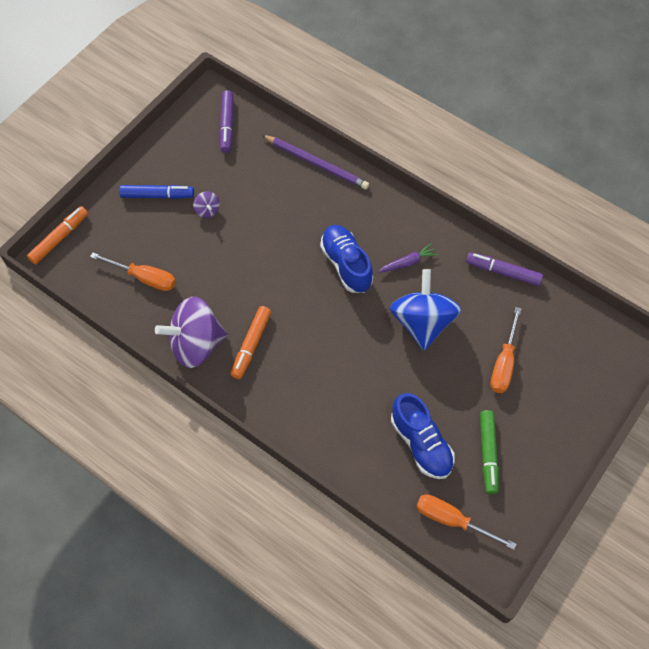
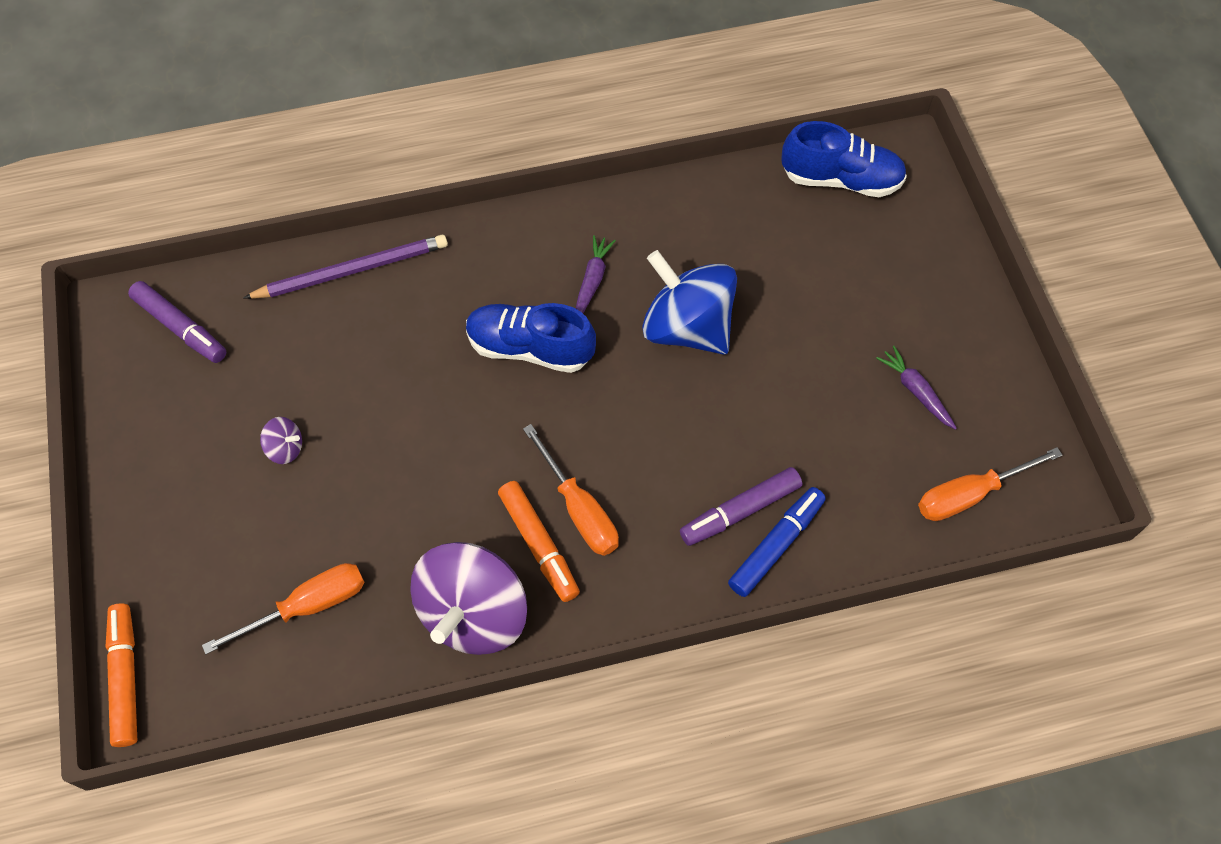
camera: 50 degrees left, 0 degrees up
blue marker [119,185,194,199] -> blue marker moved to [728,487,826,597]
blue shoe [391,393,455,479] -> blue shoe moved to [781,121,907,197]
purple marker [466,252,543,286] -> purple marker moved to [680,467,802,546]
green marker [480,410,499,494] -> purple carrot [876,346,957,430]
orange screwdriver [491,307,521,393] -> orange screwdriver moved to [523,424,619,556]

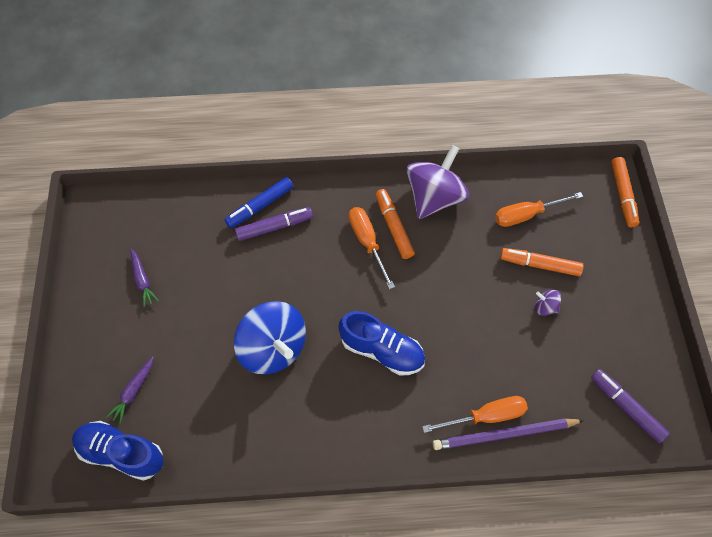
camera: 170 degrees left, 0 degrees up
purple carrot [576,235,616,313] -> purple carrot moved to [106,356,154,424]
orange screwdriver [918,447,1062,521] -> orange screwdriver moved to [422,396,528,433]
none -> orange marker [500,248,584,276]

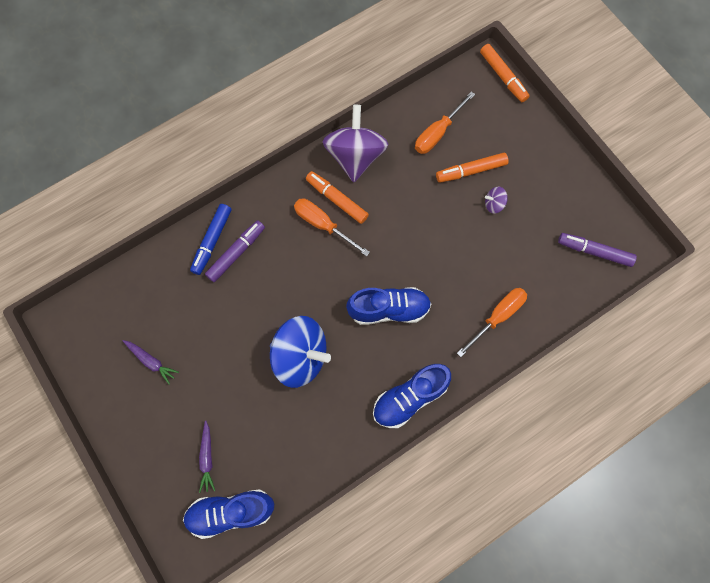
camera: 30 degrees left, 10 degrees up
purple pencil [433,419,584,450] -> none
none -> blue shoe [373,364,451,428]

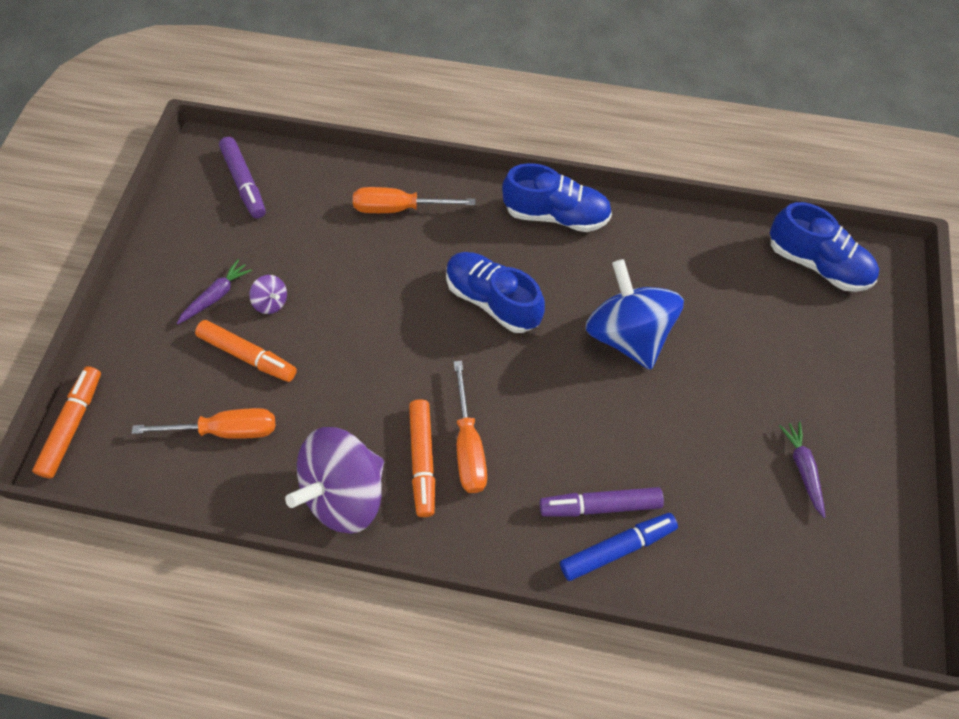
camera: 135 degrees left, 10 degrees down
purple carrot [199,421,215,493] -> purple carrot moved to [177,259,252,324]

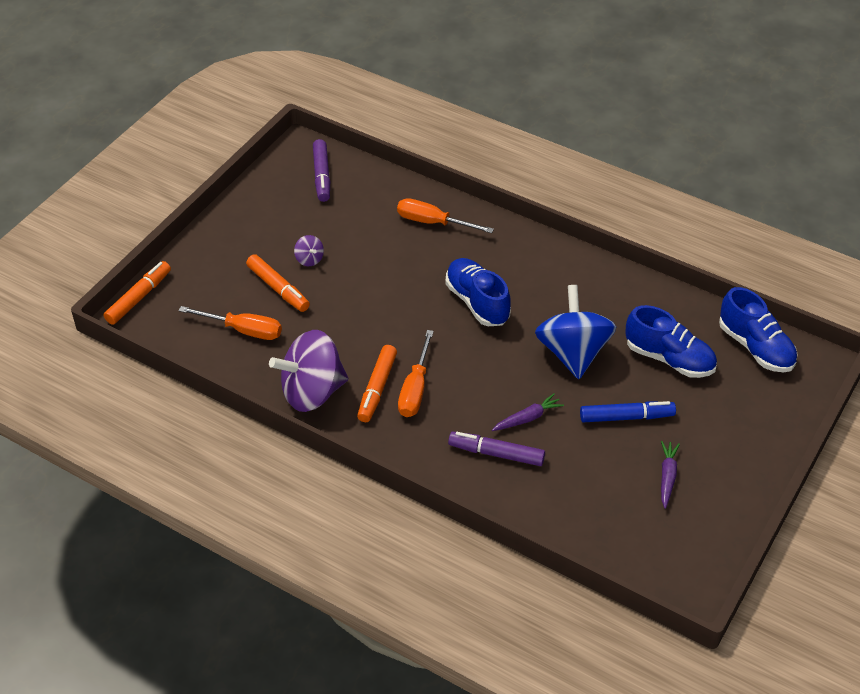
camera: 20 degrees right, 15 degrees down
purple carrot [177,259,252,324] -> purple carrot moved to [492,393,564,431]
blue shoe [502,163,612,232] -> blue shoe moved to [625,305,717,378]
blue marker [560,513,678,581] -> blue marker moved to [580,401,676,423]

